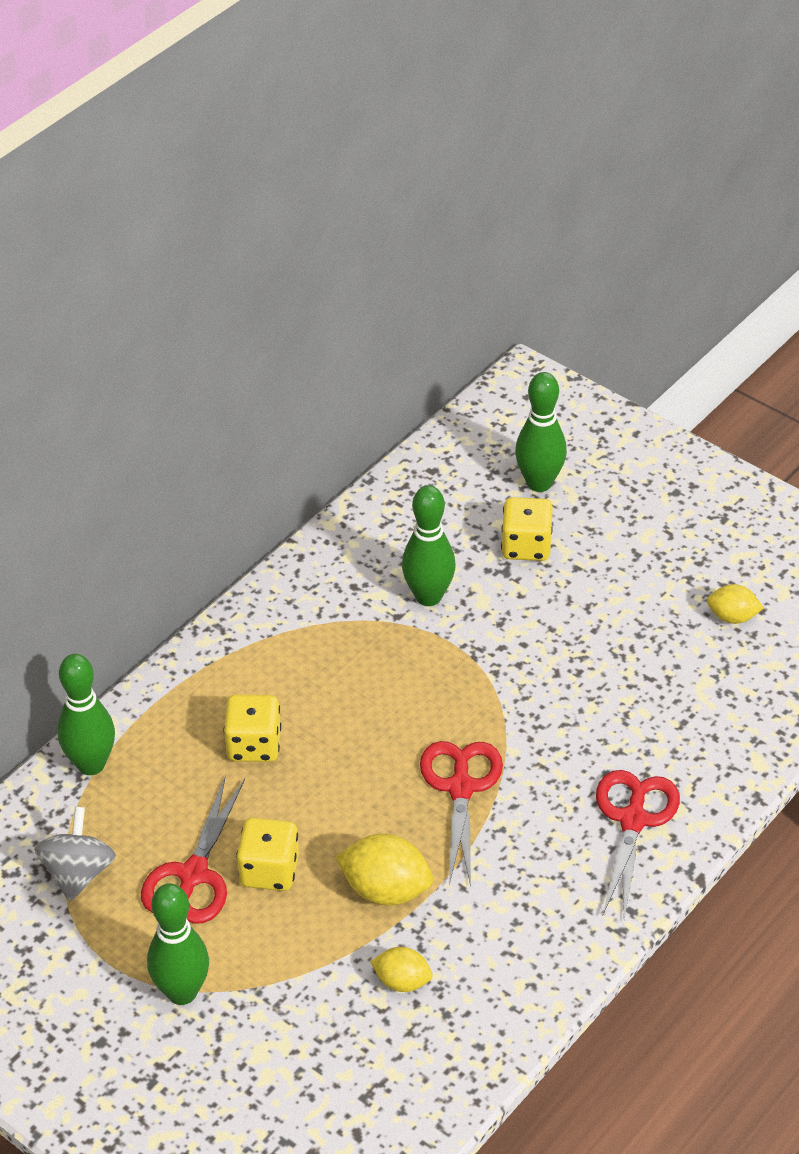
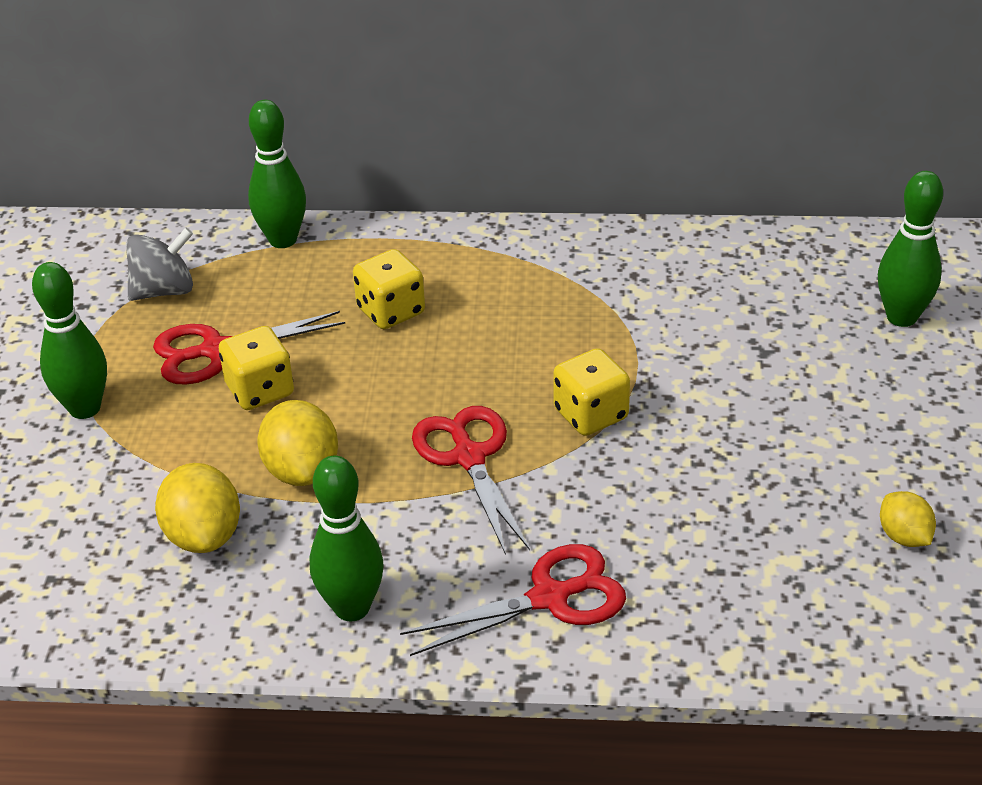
camera: 55 degrees right, 5 degrees down
yellow lemon [370,947,433,992] -> yellow lemon [155,463,240,553], size x1.63
green bowling pin [402,485,456,606] -> green bowling pin moved to [310,455,384,621]
red scissors [420,741,503,886] -> red scissors turned 75 degrees counterclockwise [412,406,530,555]
yellow dice [501,497,553,561] -> yellow dice moved to [553,348,630,436]

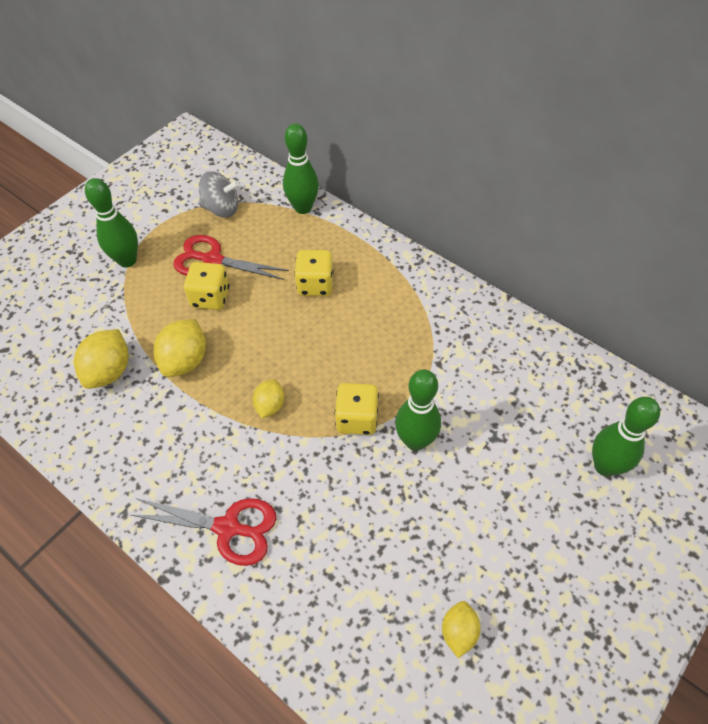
camera: 35 degrees right, 15 degrees up
green bowling pin [310,455,384,621] -> green bowling pin moved to [395,369,441,451]
red scissors [412,406,530,555] -> yellow lemon [253,379,284,418]

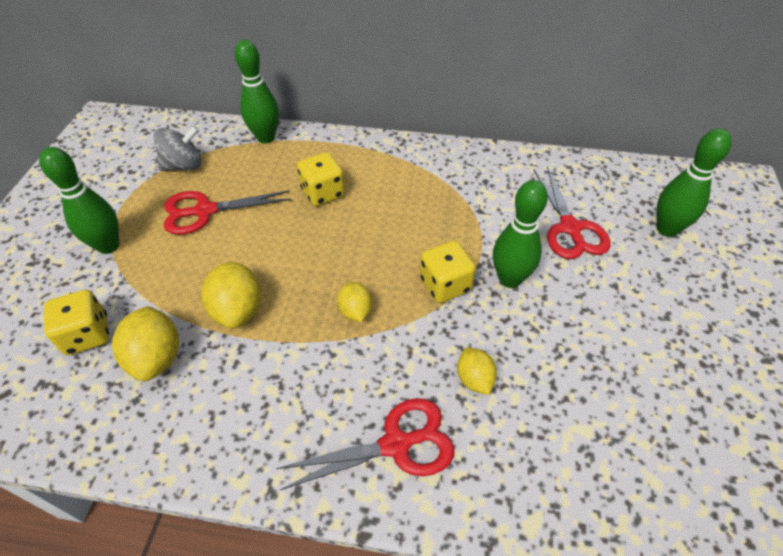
camera: 30 degrees left, 5 degrees down
yellow dice [184,262,229,310] -> yellow dice moved to [44,290,109,355]
yellow lemon [442,601,481,658] -> yellow lemon moved to [457,347,497,395]
none -> red scissors [533,166,611,259]

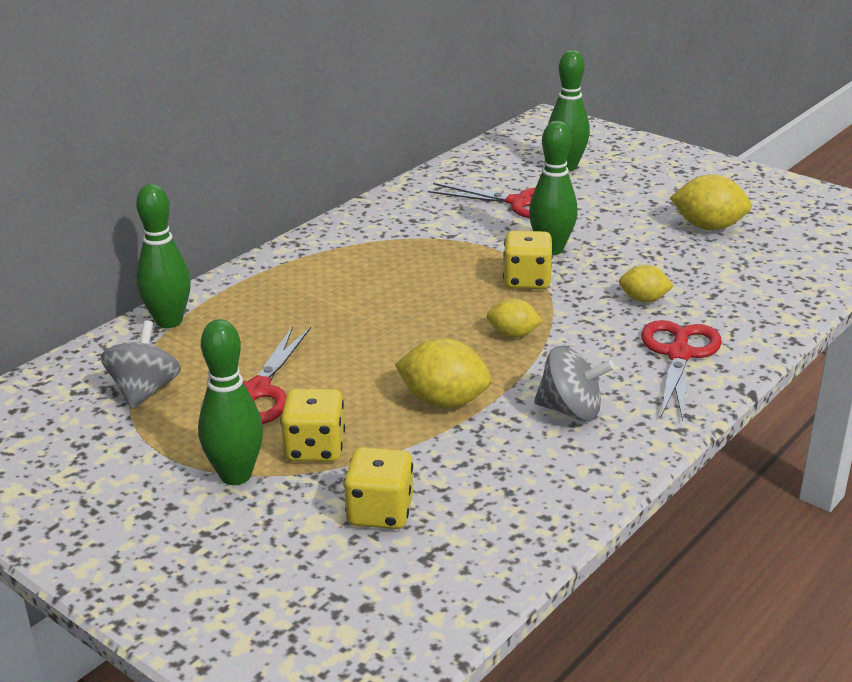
camera: 60 degrees left, 20 degrees down
yellow lemon [112,306,179,381] -> yellow lemon moved to [670,174,752,230]
yellow dice [297,152,345,206] -> yellow dice moved to [280,389,345,462]
none -> grey spinning top [534,346,615,421]

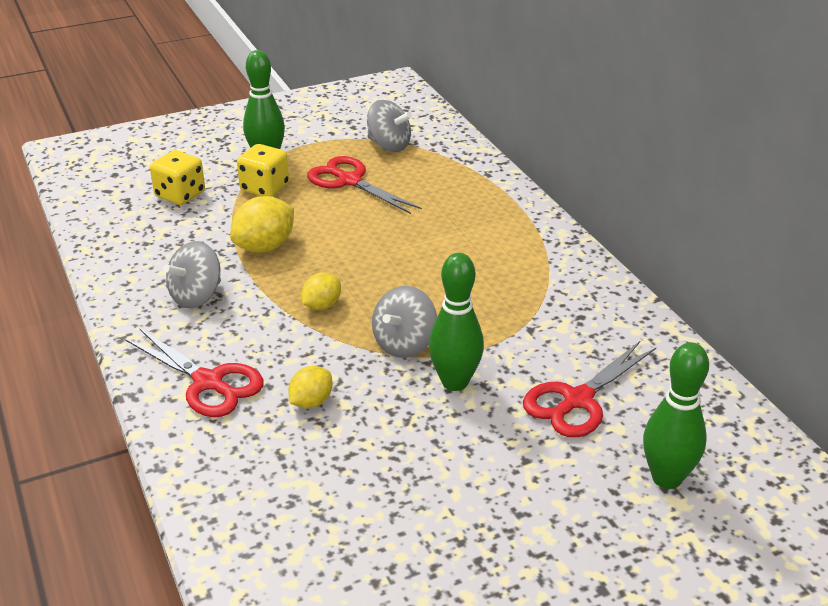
camera: 115 degrees right, 5 degrees up
green bowling pin [136,184,191,328] -> none
yellow dice [503,231,553,289] -> grey spinning top [372,286,437,358]
yellow lemon [670,174,752,230] -> none

